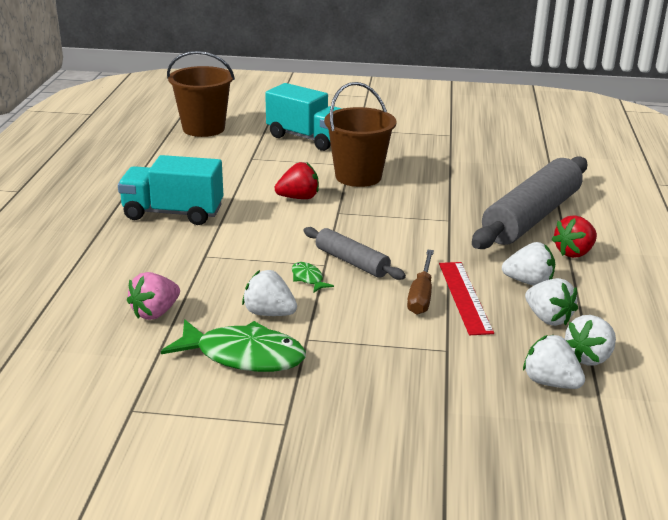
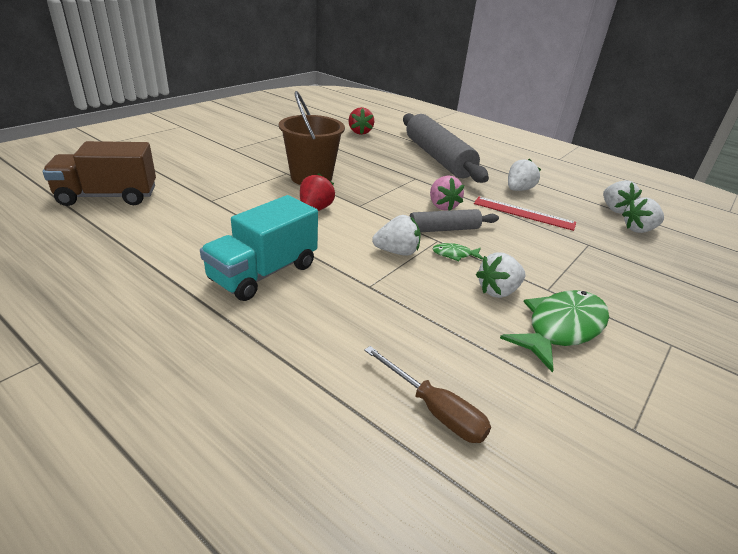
camera: 60 degrees left, 5 degrees up
pink strawberry [127,272,180,320] -> pink strawberry moved to [430,175,464,211]
brown bucket [167,51,235,137] -> brown truck [43,141,156,206]
turquoise truck [265,83,342,151] -> none
brown screwdriver [407,250,434,315] -> brown screwdriver moved to [364,346,491,443]
white strawberry [525,278,578,326] -> white strawberry moved to [372,215,421,256]
red strawberry [552,215,597,258] -> red strawberry moved to [348,107,374,135]

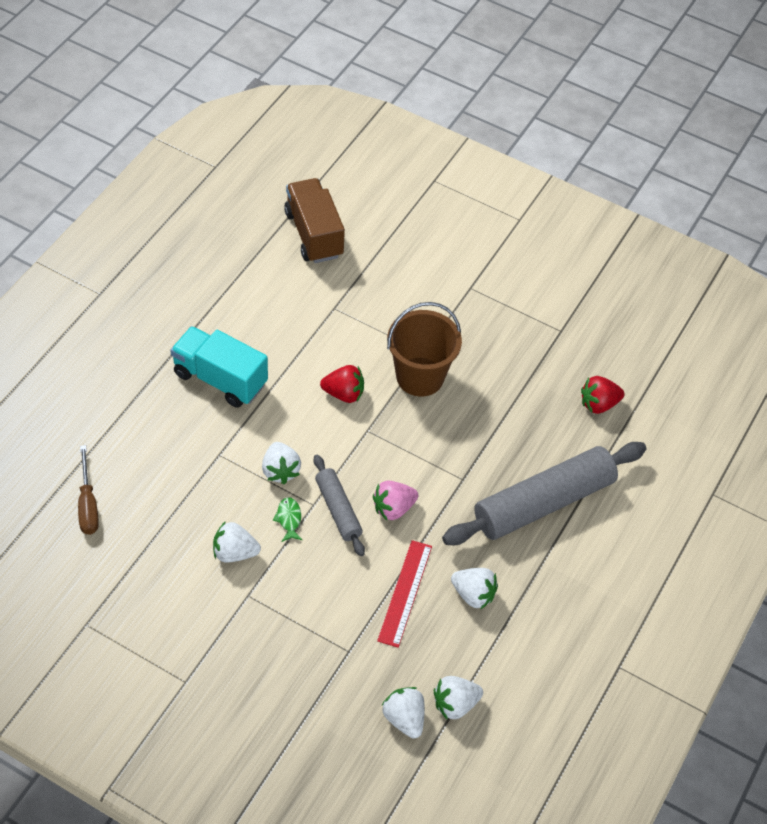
camera: 80 degrees right, 20 degrees up
brown screwdriver [364,346,491,443] -> brown screwdriver turned 45 degrees counterclockwise [78,445,99,535]
white strawberry [476,252,526,298] -> white strawberry turned 45 degrees counterclockwise [213,521,261,562]
green fish [500,290,609,372] -> none

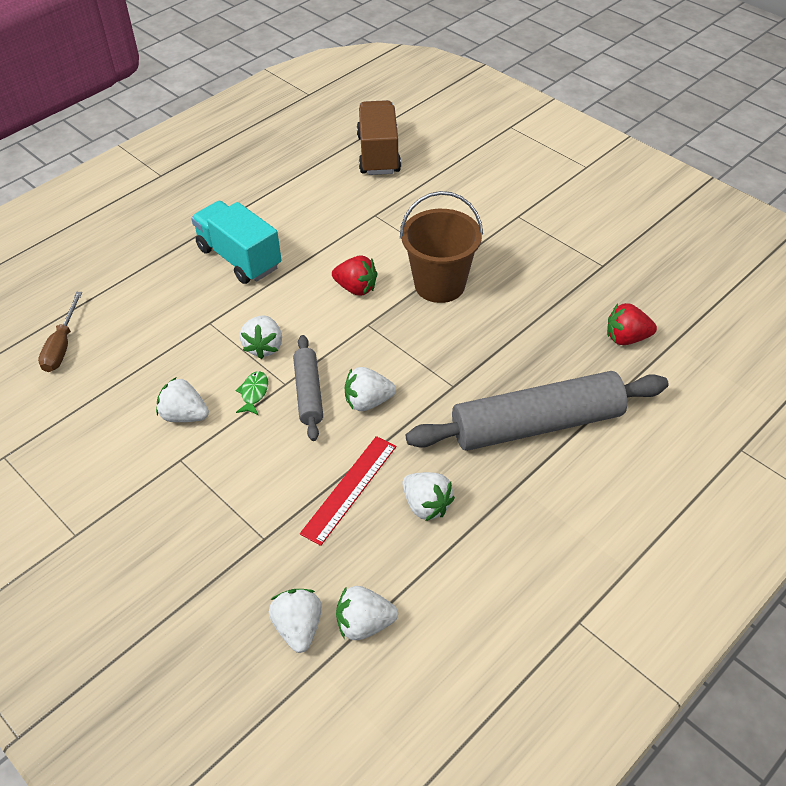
camera: 20 degrees right, 5 degrees down
pink strawberry [373,480,418,520] -> white strawberry [345,367,396,411]

